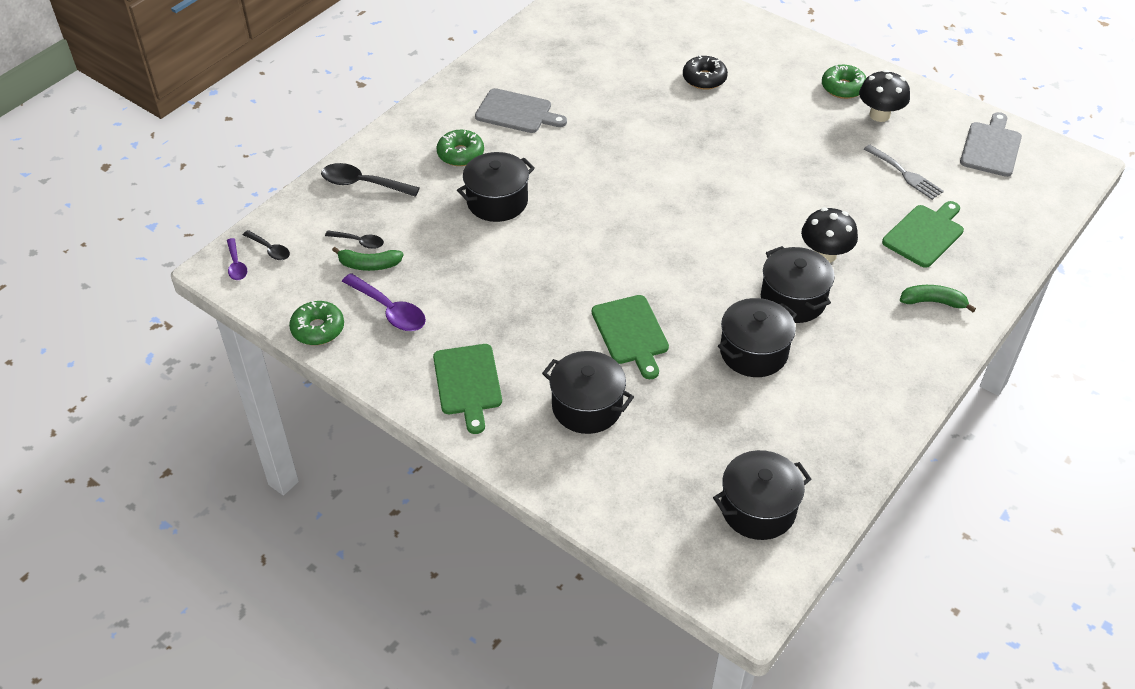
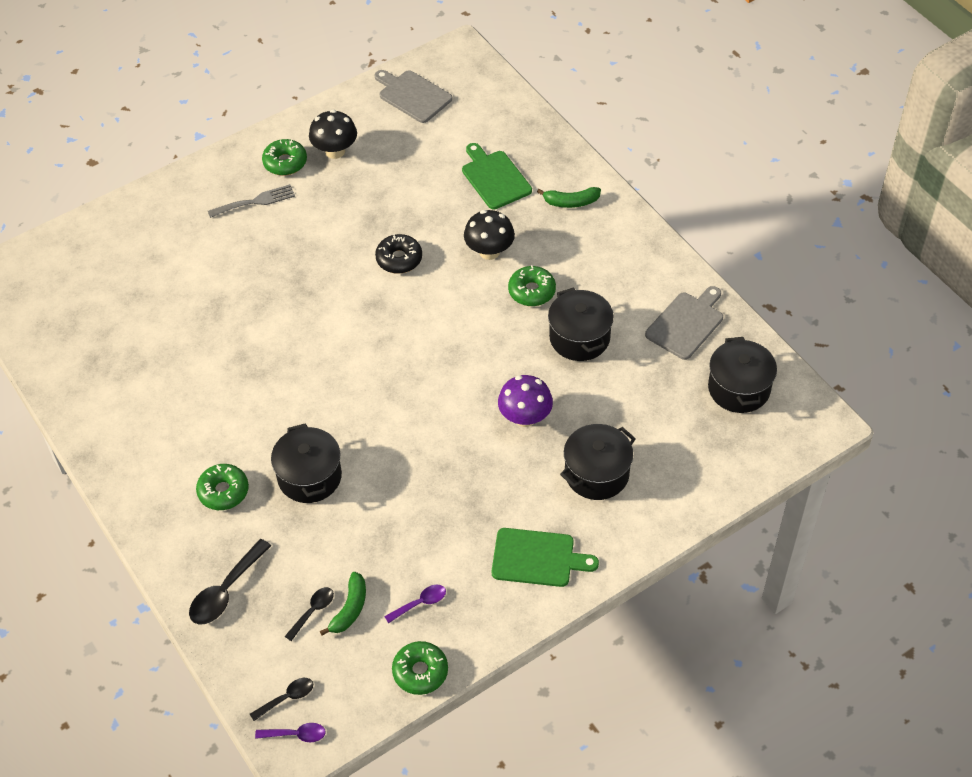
camera: 70 degrees left, 5 degrees up
purple spoon [341,273,426,331] -> purple spoon [384,585,446,623], size x0.59
grey cutting board [475,88,567,133] -> grey cutting board moved to [645,286,723,360]
green cutting board [592,295,669,379] -> purple mushroom [498,375,553,427]
black donut [683,55,728,90] -> black donut moved to [375,234,422,274]
black pot [761,246,835,323] -> green donut [508,265,556,306]
grey fork [864,145,944,200] -> grey fork moved to [208,184,295,218]
green banana [900,285,976,312] -> green banana turned 120 degrees counterclockwise [537,187,601,208]

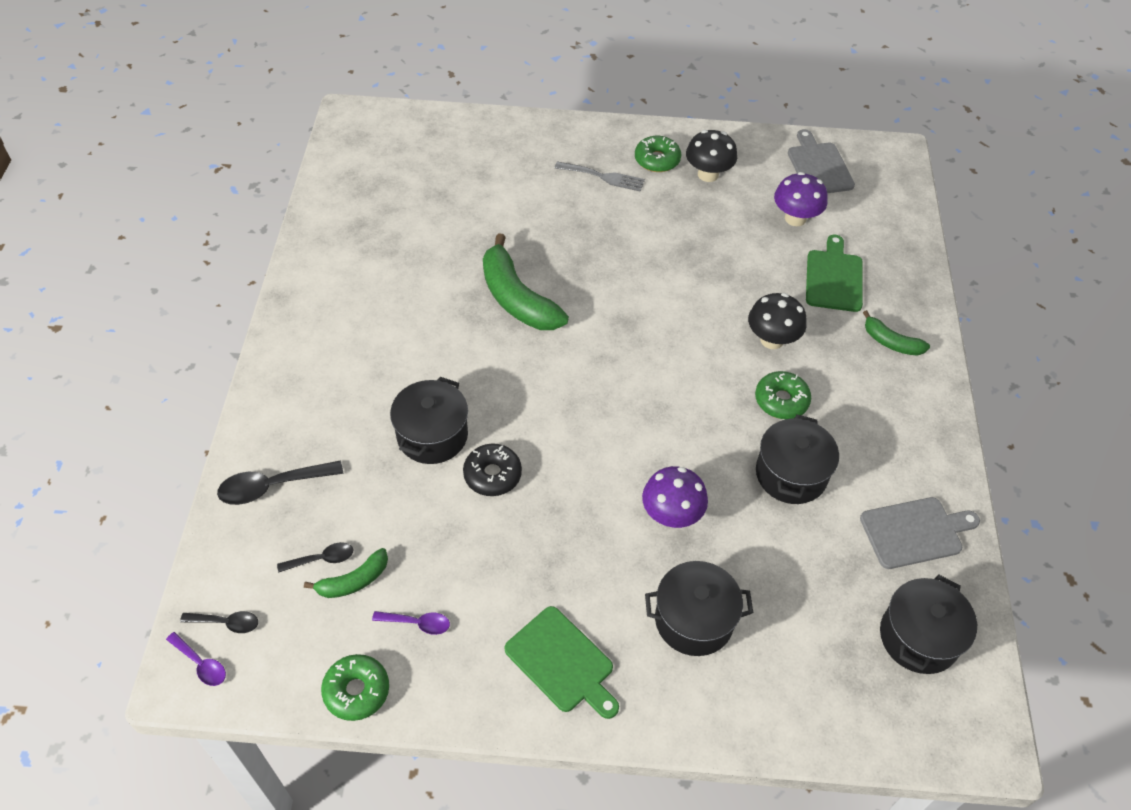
camera: 35 degrees right, 0 degrees up
green donut [196,464,249,510] -> none
black donut [375,234,422,274] -> black donut moved to [463,444,522,496]
none -> green banana [483,233,569,330]
none -> purple mushroom [774,172,828,226]

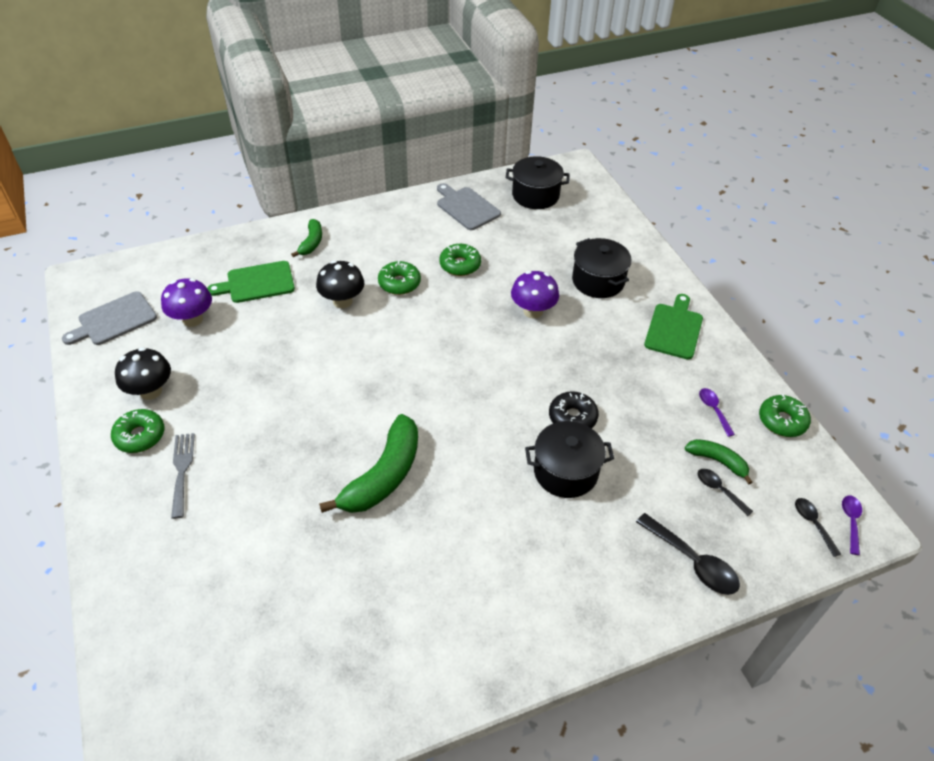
camera: 115 degrees left, 5 degrees down
black pot [756,414,839,504] -> green donut [439,244,481,276]

